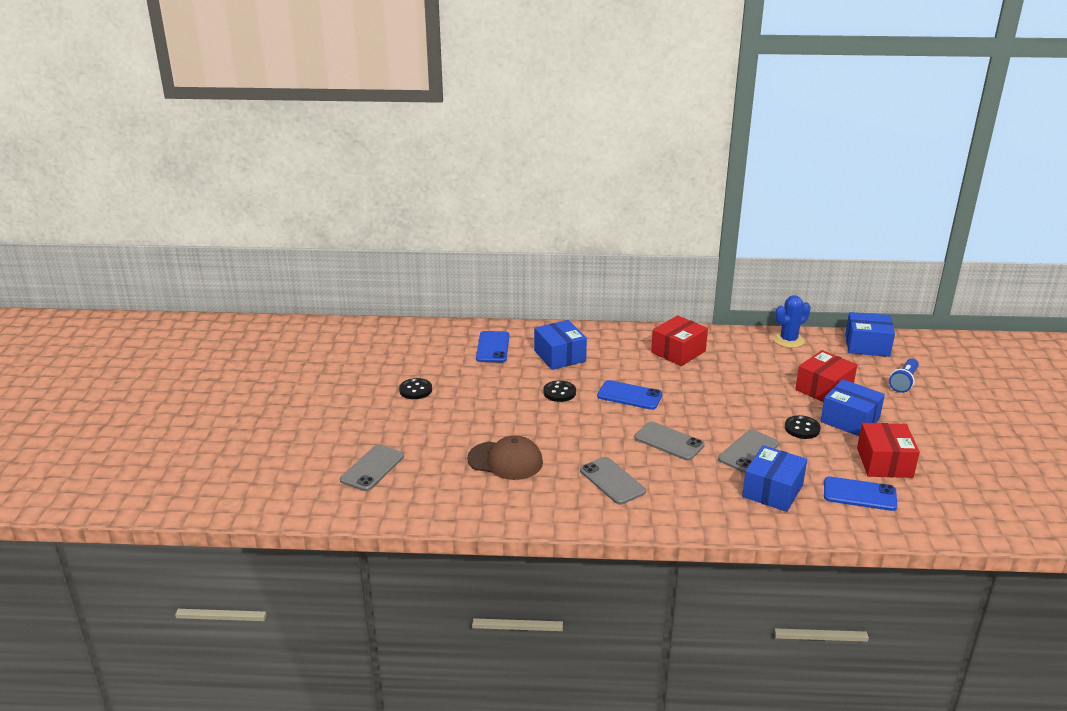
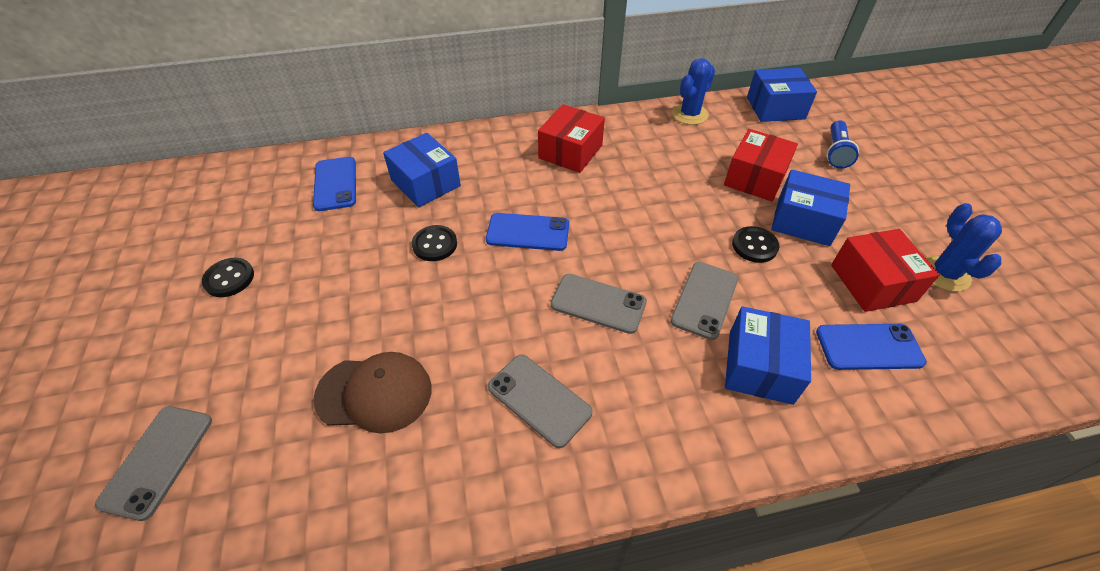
camera: 15 degrees left, 20 degrees up
none -> blue cactus [925,203,1002,292]

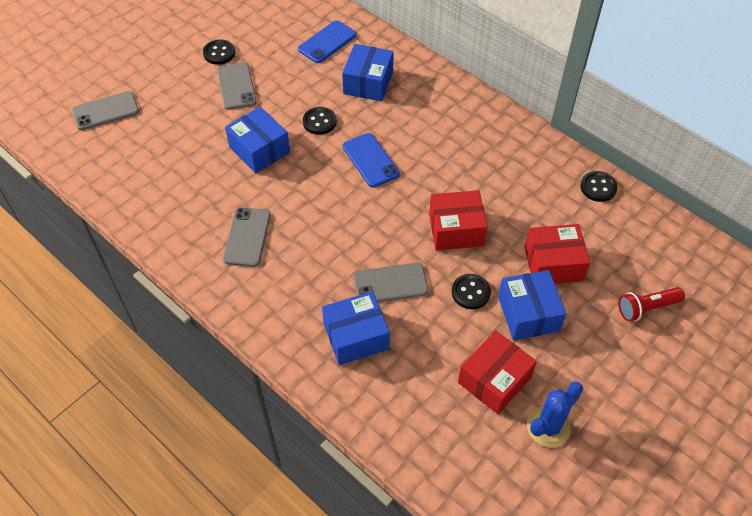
camera: 55 degrees right, 5 degrees up
brown cap [313,352,432,434] -> none
red box [538,104,605,173] -> red box moved to [429,190,488,250]
grey phone [551,274,647,334] -> grey phone moved to [217,62,257,110]
blue cactus [672,58,715,125] -> black button [581,171,618,202]
blue box [747,68,817,122] -> blue box moved to [225,107,290,173]
blue phone [816,324,927,370] -> none
blue flashlight [827,120,859,169] -> red flashlight [618,287,685,321]

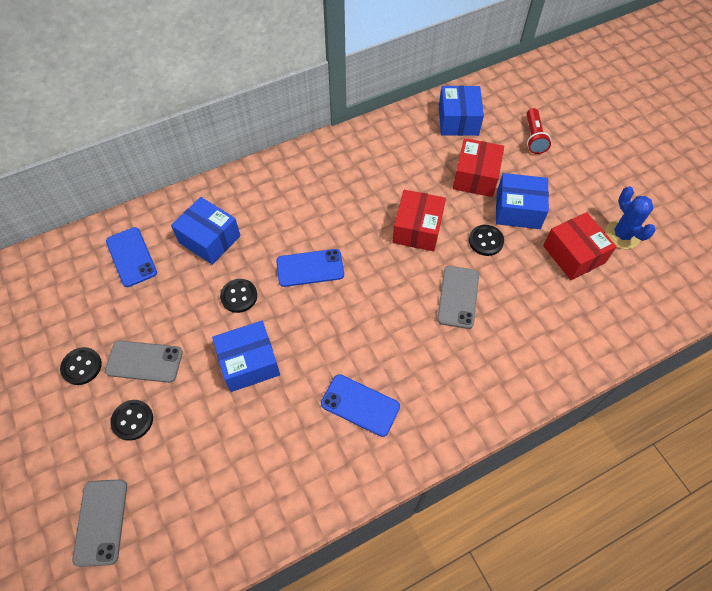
camera: 70 degrees left, 5 degrees up
grey phone [223,207,271,267] -> blue phone [321,374,400,437]
blue box [322,291,390,365] -> blue box moved to [439,86,484,136]
black button [581,171,618,202] -> black button moved to [110,400,153,441]

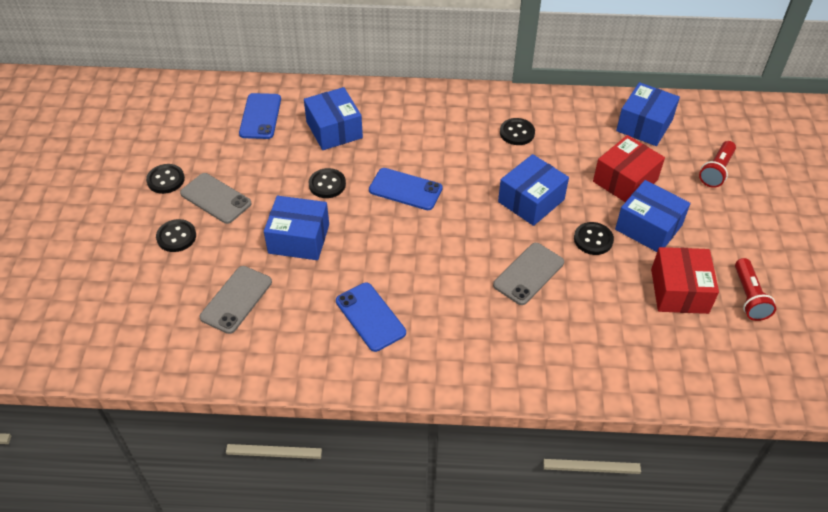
camera: 30 degrees right, 10 degrees down
grey phone [72,479,127,567] -> grey phone moved to [200,266,272,334]
red box [393,190,446,251] -> blue box [498,154,569,226]
blue cactus [605,186,656,249] -> red flashlight [735,258,776,321]
none -> black button [500,118,535,145]

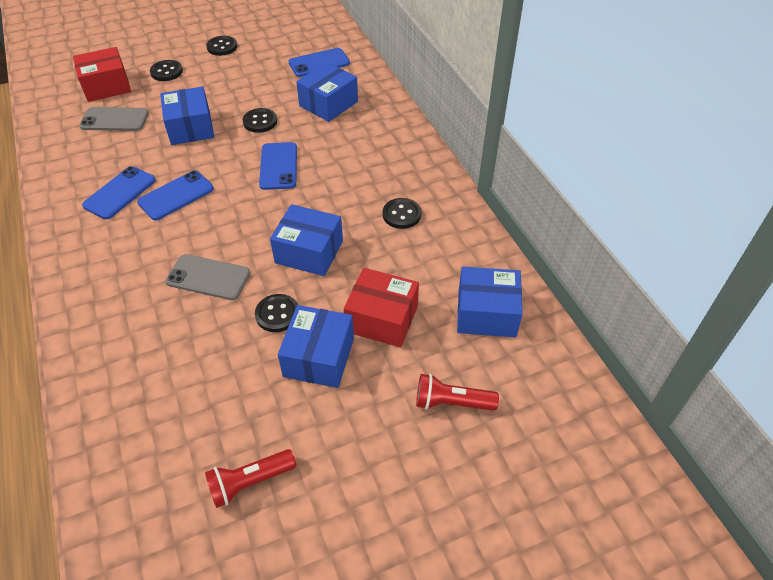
camera: 65 degrees right, 0 degrees up
grey phone [180,173,252,224] -> none
red box [651,247,719,314] -> red box moved to [73,47,131,102]
none -> blue phone [137,171,214,220]

